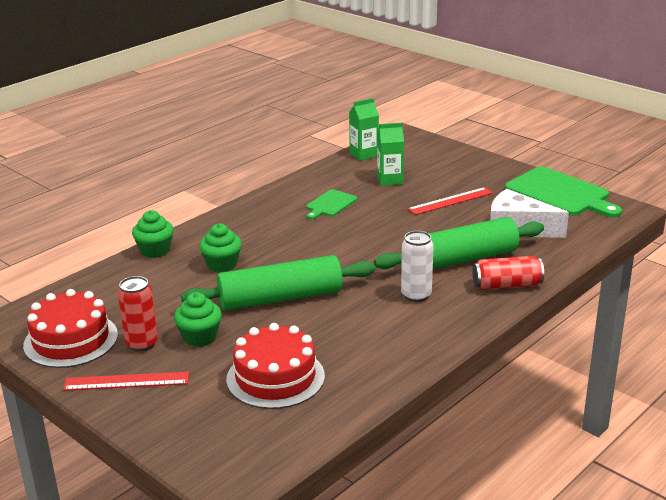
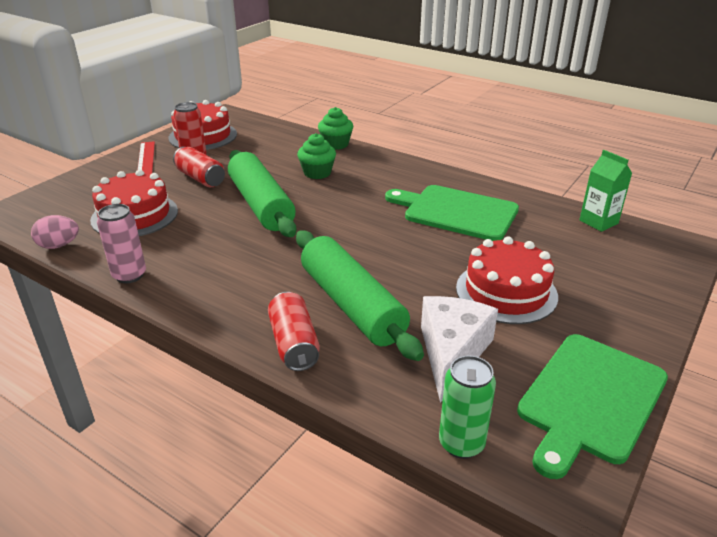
camera: 80 degrees right, 5 degrees up
green cupcake [174,292,222,347] -> red can [173,147,225,187]
green cutting board [306,189,357,219] -> green cutting board [385,185,519,241], size x1.91
green carton [377,123,404,186] -> none
white can [401,231,434,302] -> none
red ruler [407,187,493,215] -> red cake [456,237,558,324]
none -> pink egg [31,215,79,249]
none -> pink can [97,204,146,283]
none -> green can [439,356,496,459]

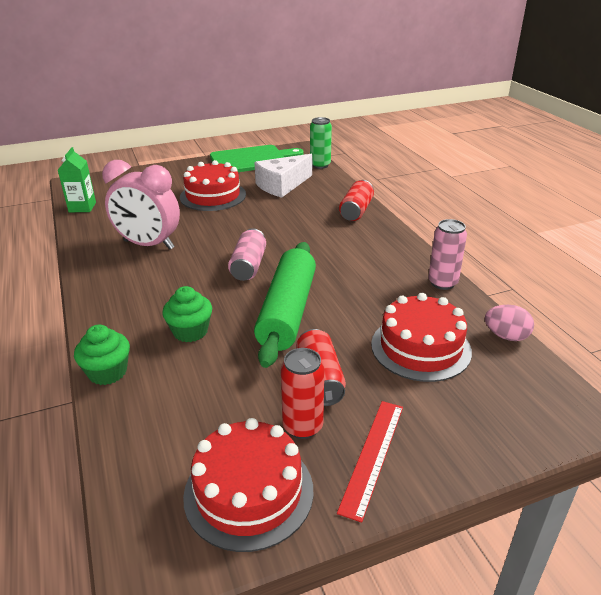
camera: 145 degrees left, 0 degrees up
green rolling pin [296,231,424,361] -> none
green cutting board [385,185,519,241] -> pink clock [102,160,180,249]
none -> pink can [228,228,266,281]

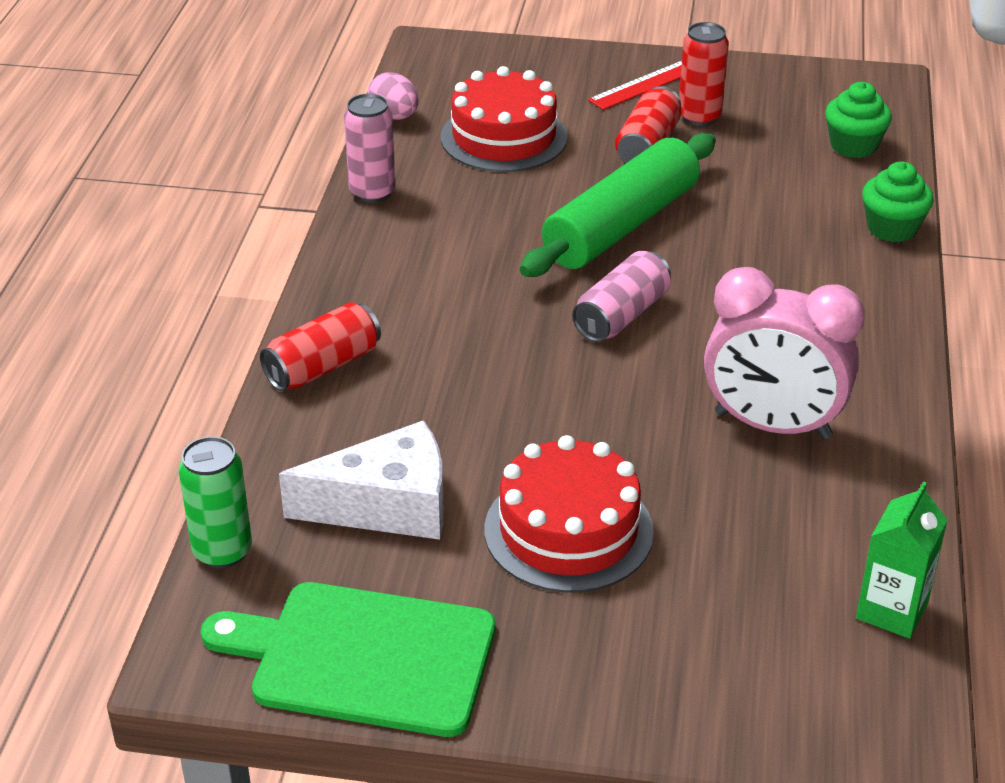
camera: 150 degrees left, 5 degrees up
pink clock [102,160,180,249] -> pink clock turned 150 degrees clockwise [704,267,865,439]
green cupcake [162,286,212,342] -> green cupcake moved to [825,82,892,158]
red cake [183,418,313,552] -> none

